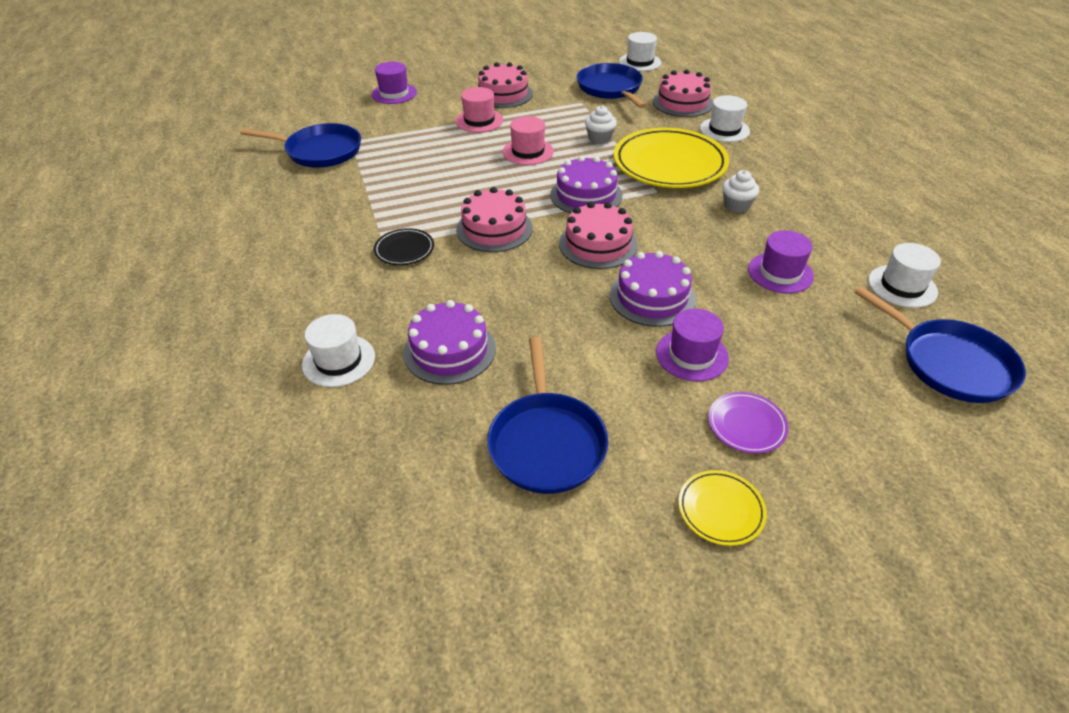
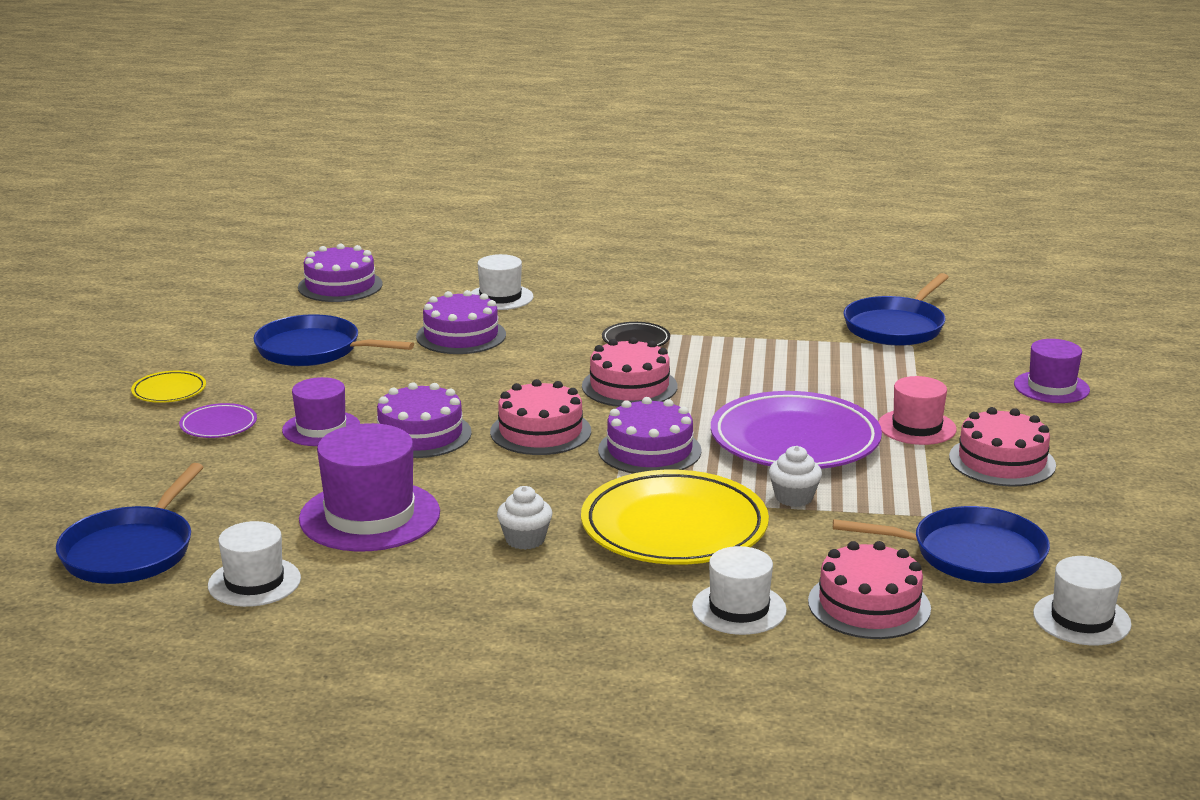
camera: 115 degrees right, 20 degrees down
pink hat [503,116,554,165] -> purple plate [711,391,882,469]
purple hat [748,230,814,293] -> purple hat [299,423,440,551], size x1.63
blue pan [855,286,1026,403] -> blue pan turned 60 degrees counterclockwise [56,463,203,584]
none -> purple cake [298,244,383,302]

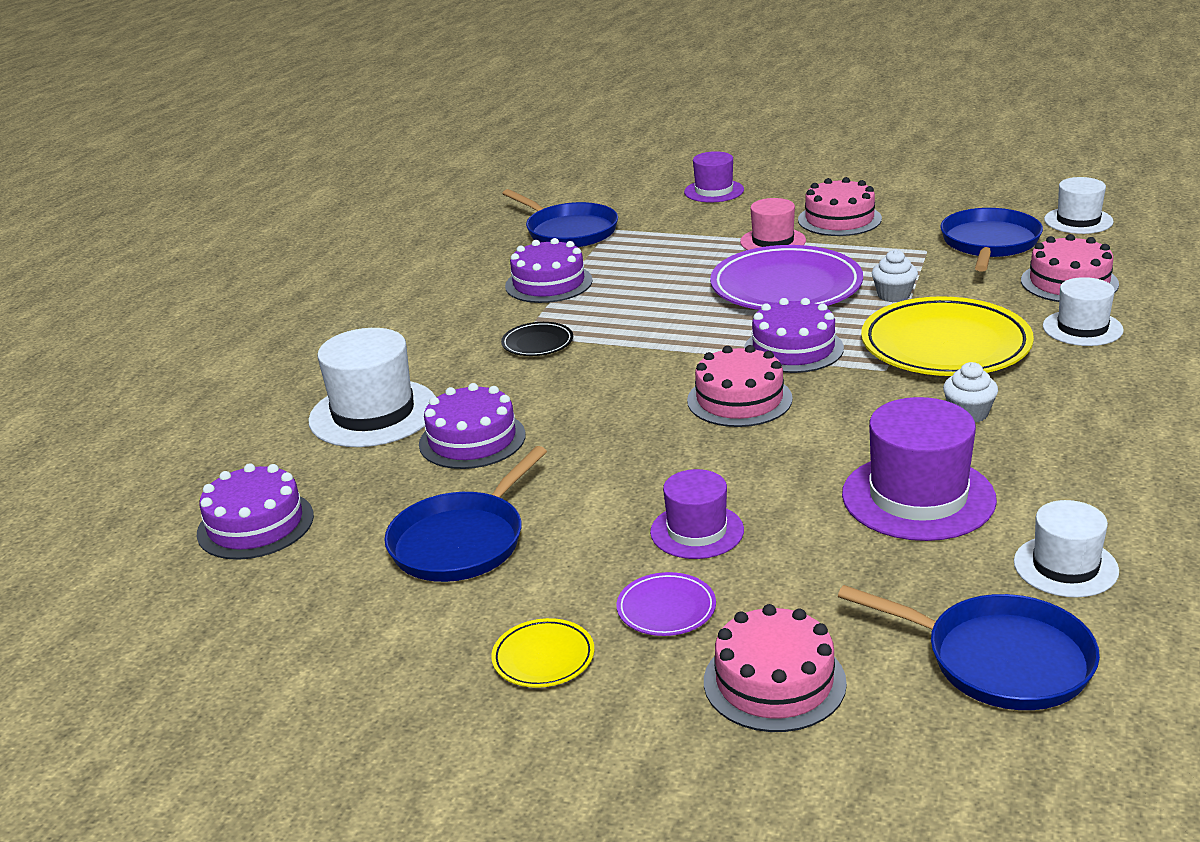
camera: 75 degrees left, 5 degrees up
purple cake [377,382,472,458] -> purple cake moved to [505,238,593,303]
white hat [471,254,533,310] -> white hat [308,328,436,447], size x1.63
pink cake [582,337,678,407] -> pink cake moved to [704,604,847,732]

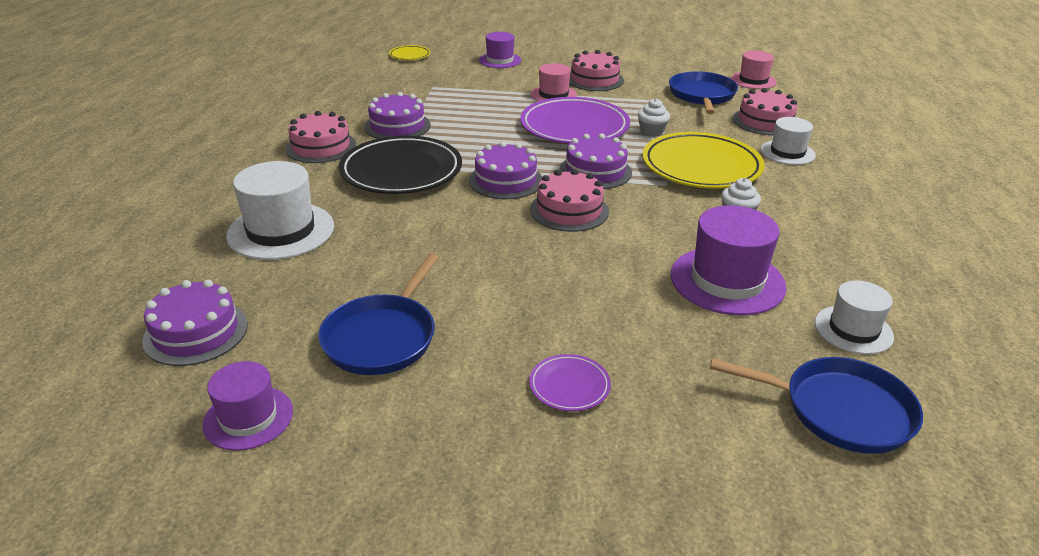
camera: 15 degrees left, 5 degrees up
purple cake [419,383,526,469] -> purple cake moved to [469,142,542,199]
yellow plate [491,618,594,688] -> yellow plate moved to [389,45,430,60]
black plate [501,322,573,356] -> black plate [339,136,462,194], size x2.19
blue pan [502,189,618,247] -> none
purple hat [650,469,744,559] -> purple hat moved to [202,361,293,451]
pink cake [704,604,847,732] -> pink cake moved to [285,111,356,163]
white hat [1044,177,1114,234] -> pink hat [731,50,777,89]

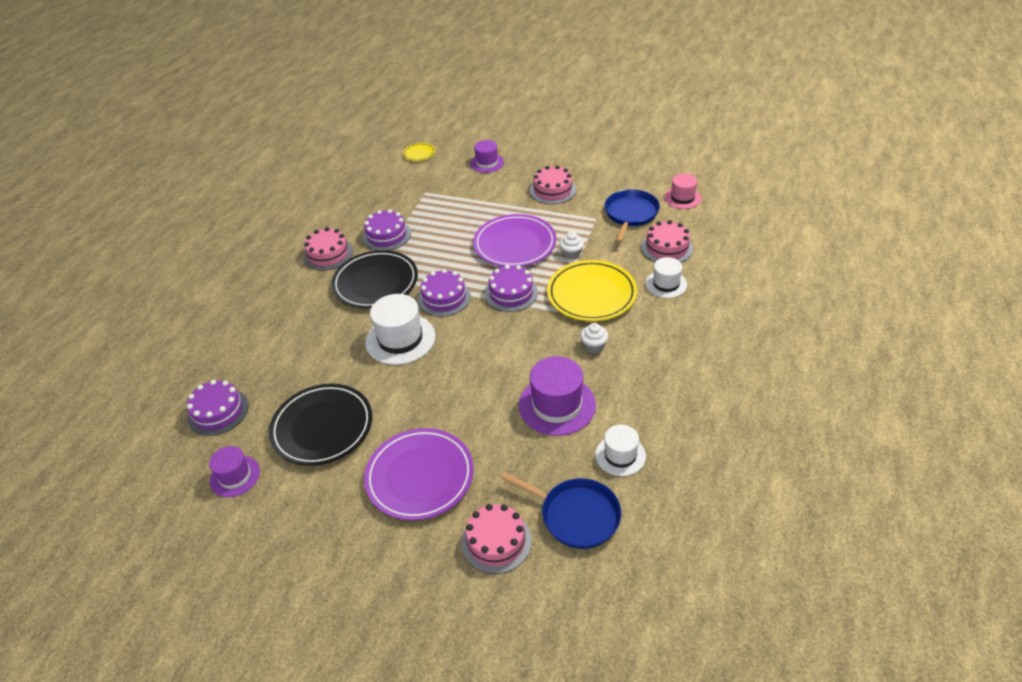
camera: 15 degrees right, 10 degrees up
white hat [226,161,334,260] -> white hat moved to [365,294,435,365]
blue pan [318,254,439,375] -> black plate [269,384,372,466]
purple plate [529,354,611,411] -> purple plate [364,428,474,521], size x2.19
pink cake [530,169,609,232] -> pink cake moved to [461,504,532,574]
pink hat [531,63,577,101] -> none

